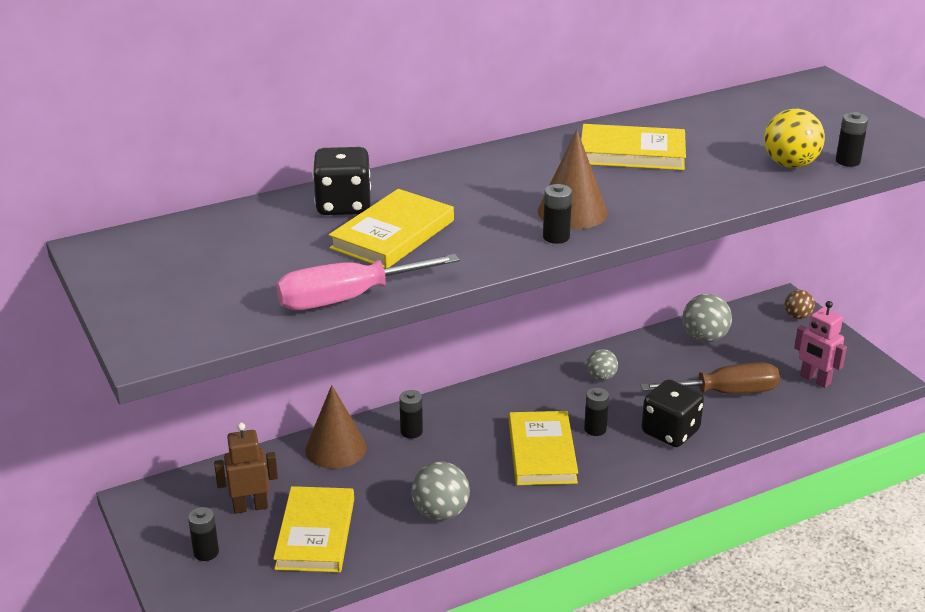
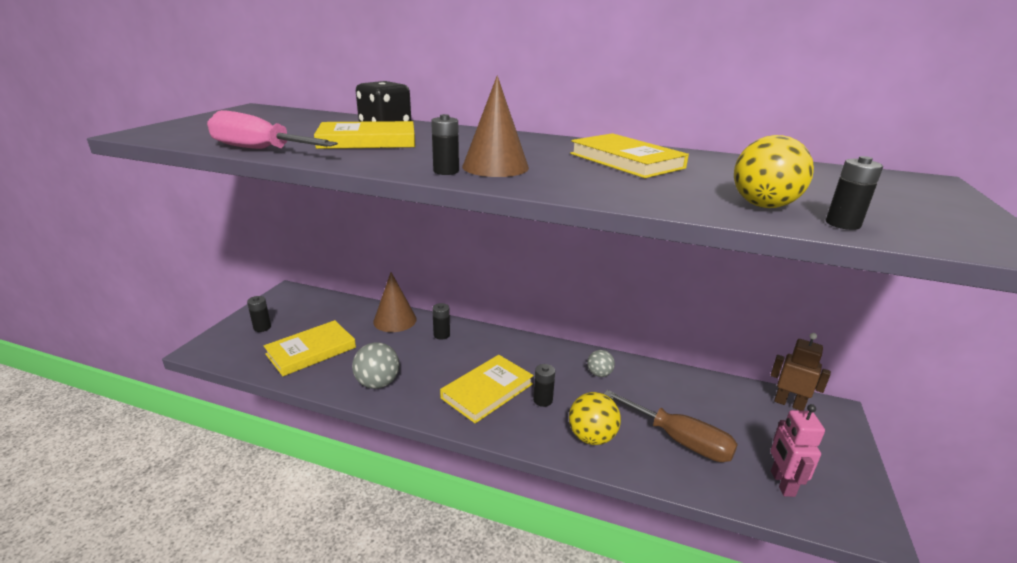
camera: 45 degrees right, 5 degrees down
brown robot [214,423,278,514] -> brown robot moved to [771,333,831,411]
black dice [642,379,704,447] -> yellow ball [569,392,621,445]
grey ball [682,294,732,342] -> none
brown ball [784,290,815,319] -> none

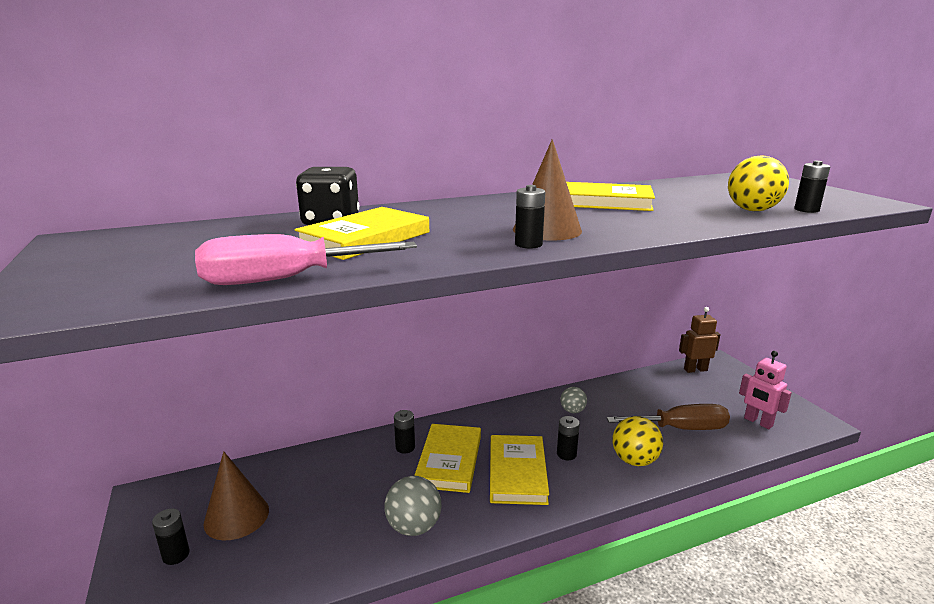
camera: 40 degrees left, 5 degrees down
yellow book [264,320,356,376] -> yellow book moved to [414,424,481,493]
brown cone [373,272,417,332] -> brown cone moved to [203,451,269,540]

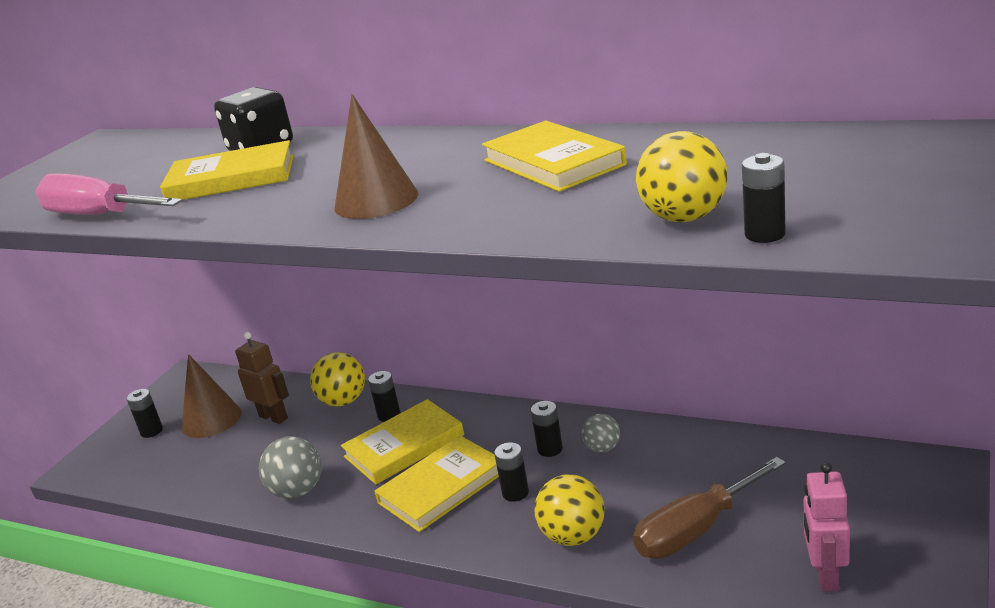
camera: 50 degrees right, 5 degrees up
black battery [515,185,545,249] -> black battery moved to [531,401,563,457]
brown screwdriver [607,404,730,430] -> brown screwdriver turned 105 degrees clockwise [633,457,786,559]
brown robot [679,307,720,373] -> brown robot moved to [235,332,289,424]
none -> yellow ball [310,352,365,406]

